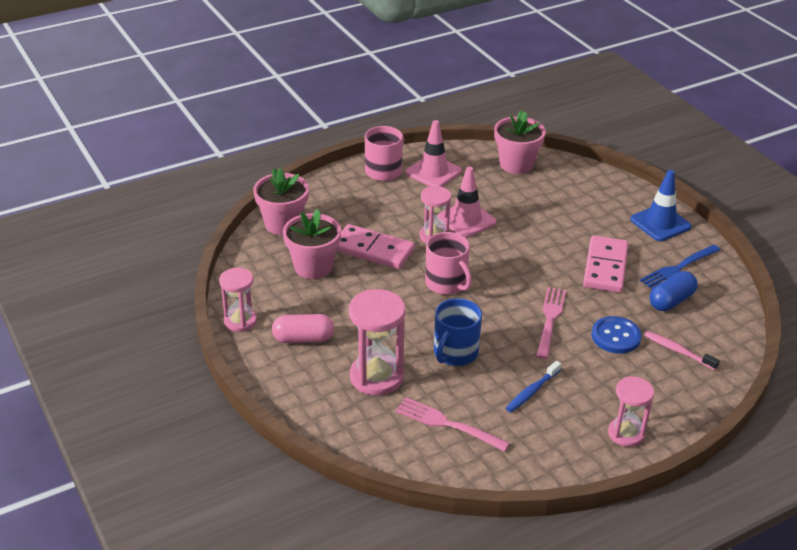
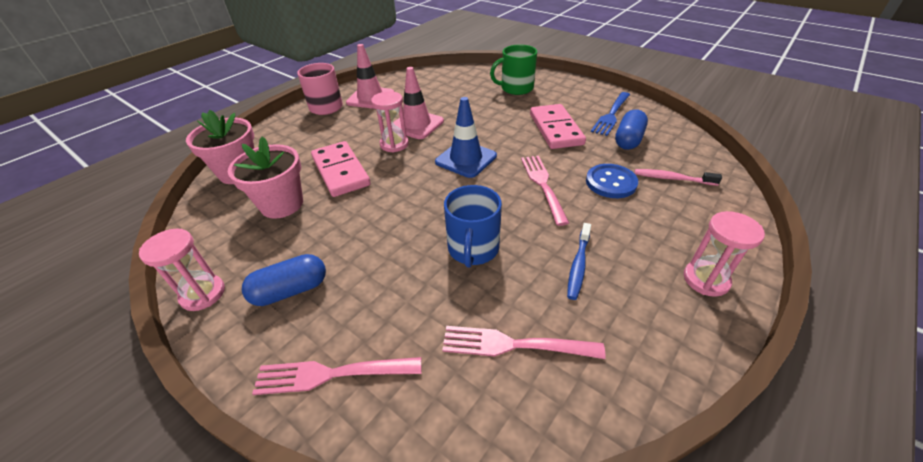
camera: 20 degrees left, 5 degrees up
pink capsule [272,314,334,343] -> blue capsule [242,254,326,306]
pink domino [336,224,415,269] -> pink domino turned 60 degrees clockwise [311,141,371,197]
pink hourglass [349,289,405,396] -> none
pink mug [425,232,472,295] -> none
pink flower pot [494,110,546,174] -> none
blue traffic cone [630,170,692,241] -> blue traffic cone moved to [435,97,497,178]
none -> pink fork [252,357,421,395]
none -> green mug [490,45,537,95]

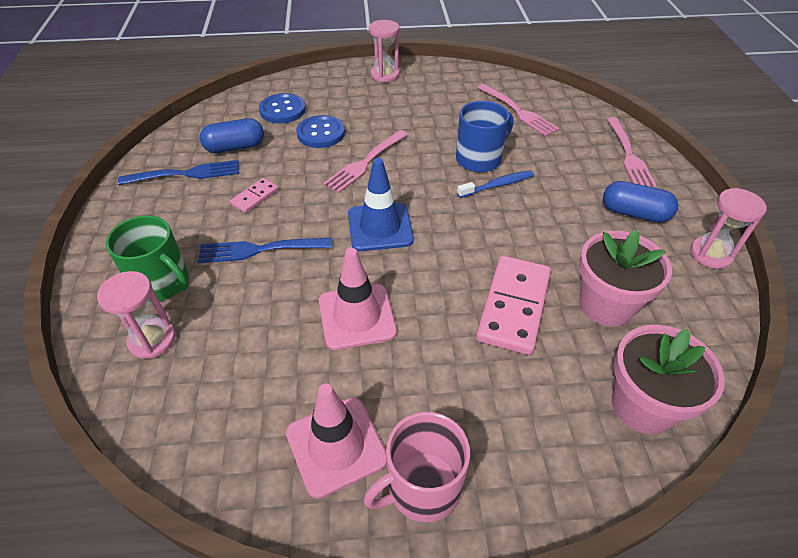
camera: 135 degrees left, 5 degrees up
pink fork [252,357,421,395] -> pink fork turned 45 degrees clockwise [607,117,657,188]
pink hourglass [371,91,409,152] -> pink hourglass moved to [97,271,176,359]
pink domino [530,104,586,149] -> pink domino [230,178,278,213], size x0.50
blue toothbrush [567,223,591,300] -> blue toothbrush moved to [457,170,534,198]
pink toothbrush [634,169,722,186] -> blue button [259,93,306,123]
none -> blue fork [198,238,332,263]

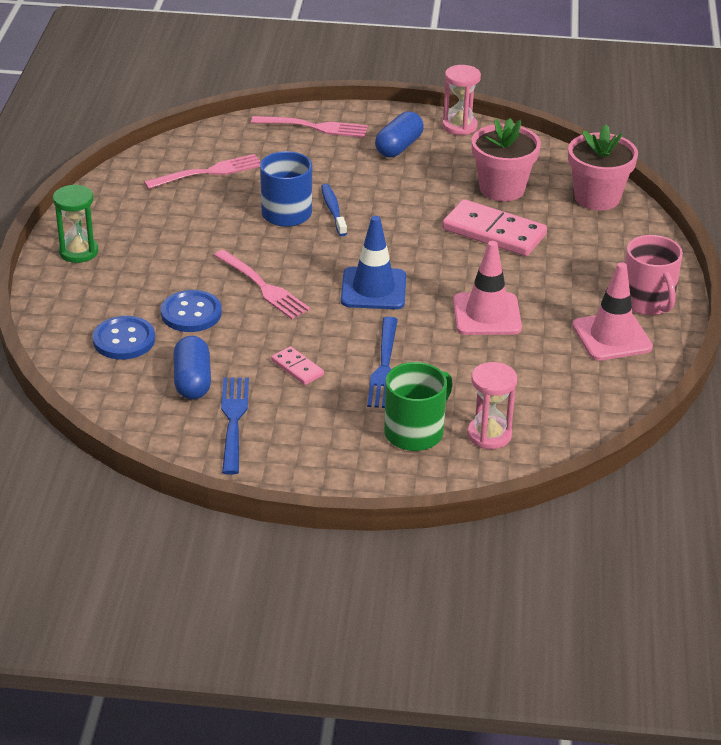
camera: 80 degrees left, 10 degrees down
pink hourglass [369,20,399,82] -> green hourglass [53,184,98,263]

